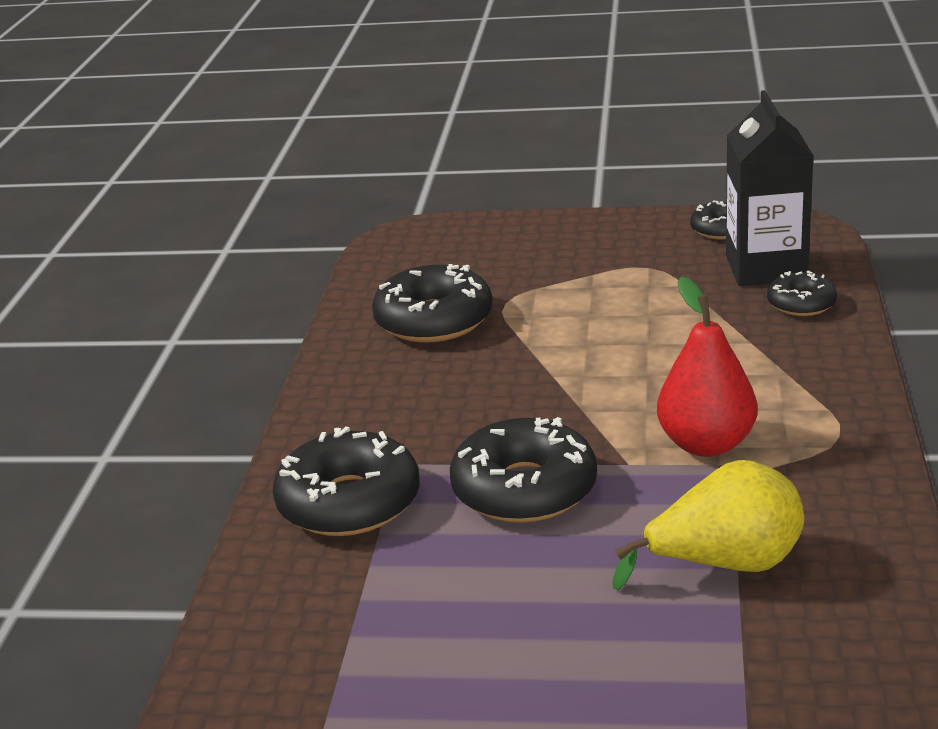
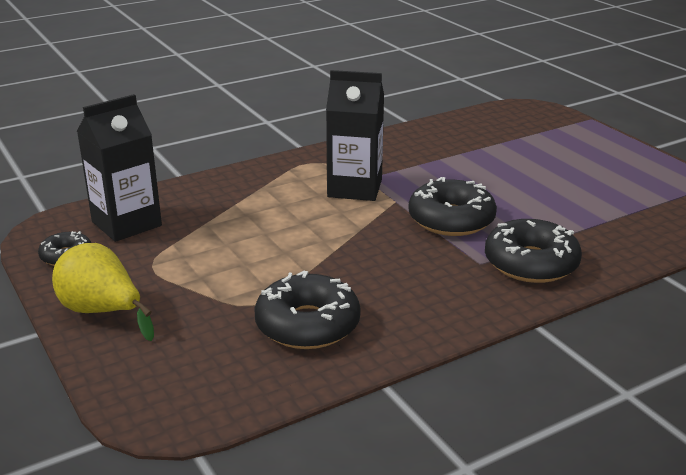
camera: 130 degrees left, 0 degrees up
yellow pear [613,460,804,590] -> yellow pear moved to [52,243,154,341]
red pear [657,276,757,457] -> black carton [326,70,384,201]
black donut [767,271,837,316] -> none

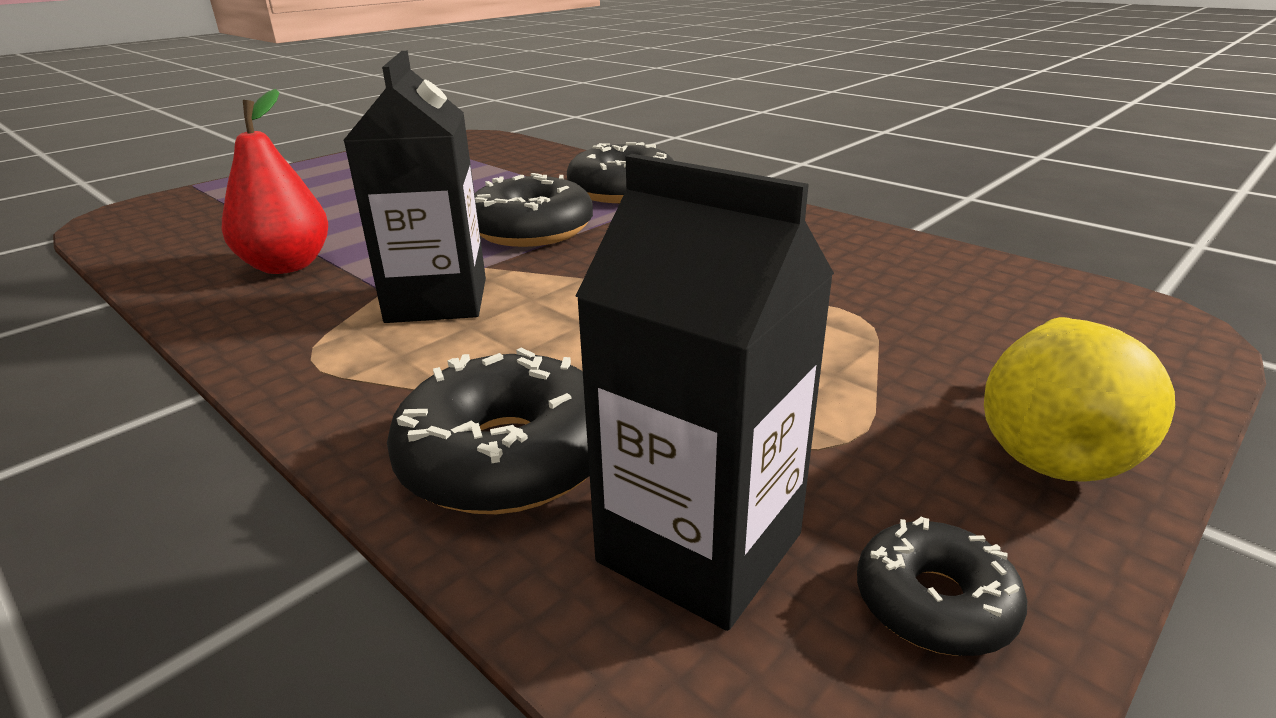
camera: 105 degrees left, 0 degrees up
black donut [254,271,361,349] -> black donut moved to [387,348,590,514]
none -> red pear [222,89,328,274]

